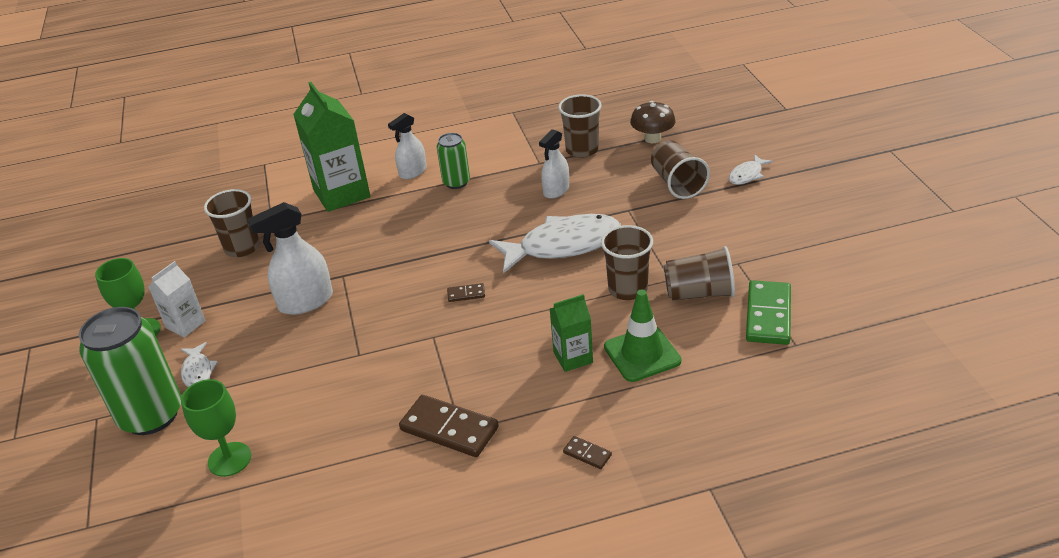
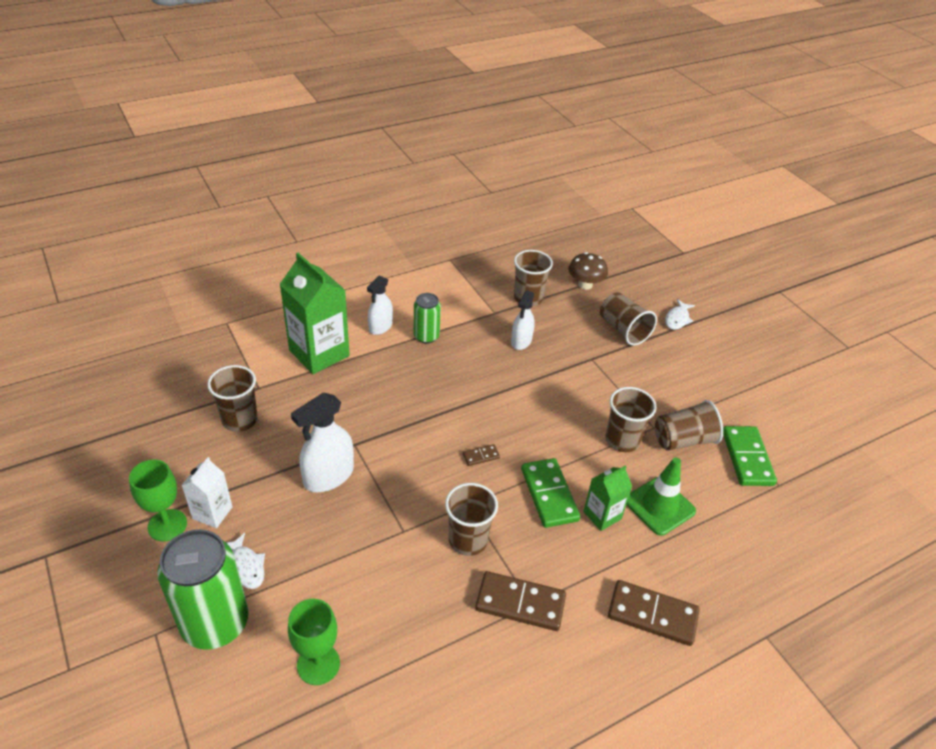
camera: 20 degrees left, 5 degrees up
white fish [489,214,621,273] -> none
brown domino [563,436,612,469] -> brown domino [608,580,700,646], size x2.13
none -> brown cup [445,483,498,556]
none -> green domino [521,458,580,528]

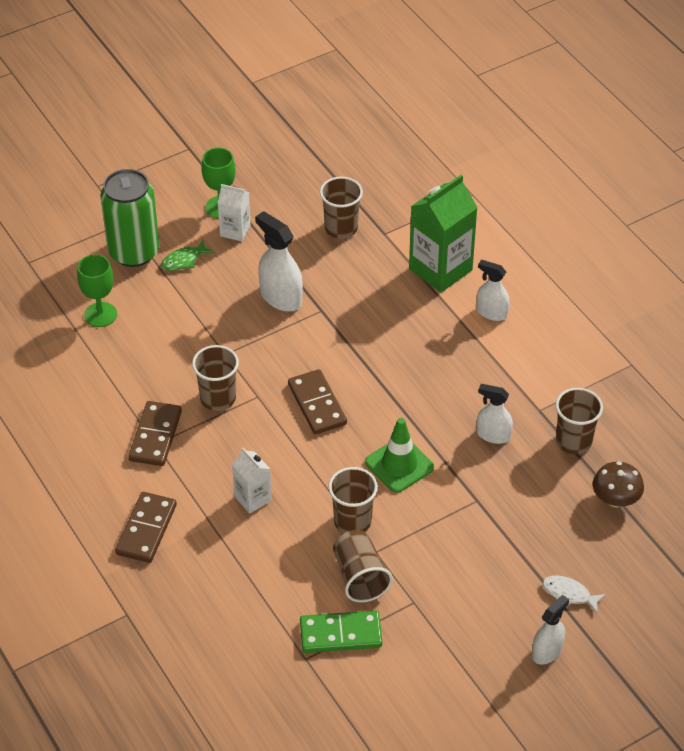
camera: 90 degrees right, 5 degrees up
white fish [226,533,265,589] -> green fish [161,240,214,271]
green can [414,293,441,344] -> none
brown domino [463,444,500,466] -> brown domino [288,369,347,434], size x2.13
green domino [521,458,580,528] -> none
green carton [583,465,632,531] -> white carton [232,448,272,514]
brown cup [600,292,657,346] -> none
green traffic cone [626,457,696,536] -> green traffic cone moved to [365,418,434,493]
none -> white spray bottle [532,595,569,665]

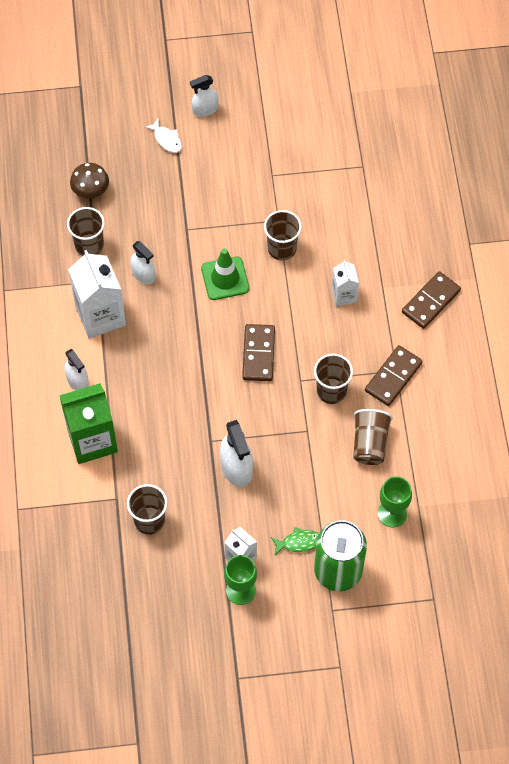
camera: 155 degrees left, 15 degrees up
green domino [300,610,382,653] -> none
brown cup [333,530,393,602] -> brown cup moved to [353,409,393,465]
none -> white carton [68,250,126,339]

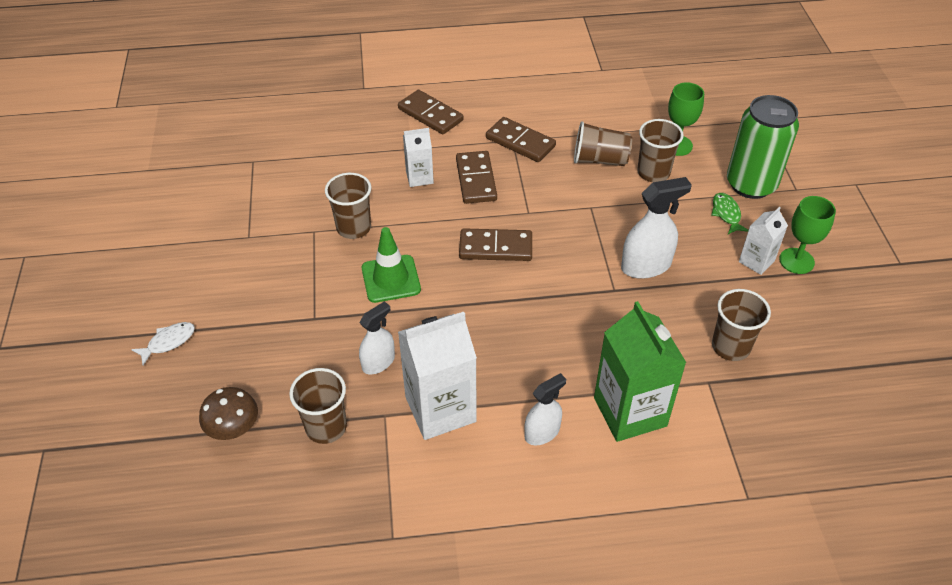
camera: 90 degrees left, 15 degrees down
white spray bottle [190,75,219,117] -> none
brown cup [314,353,353,404] -> brown cup moved to [637,119,683,182]
none -> brown domino [456,151,497,204]

